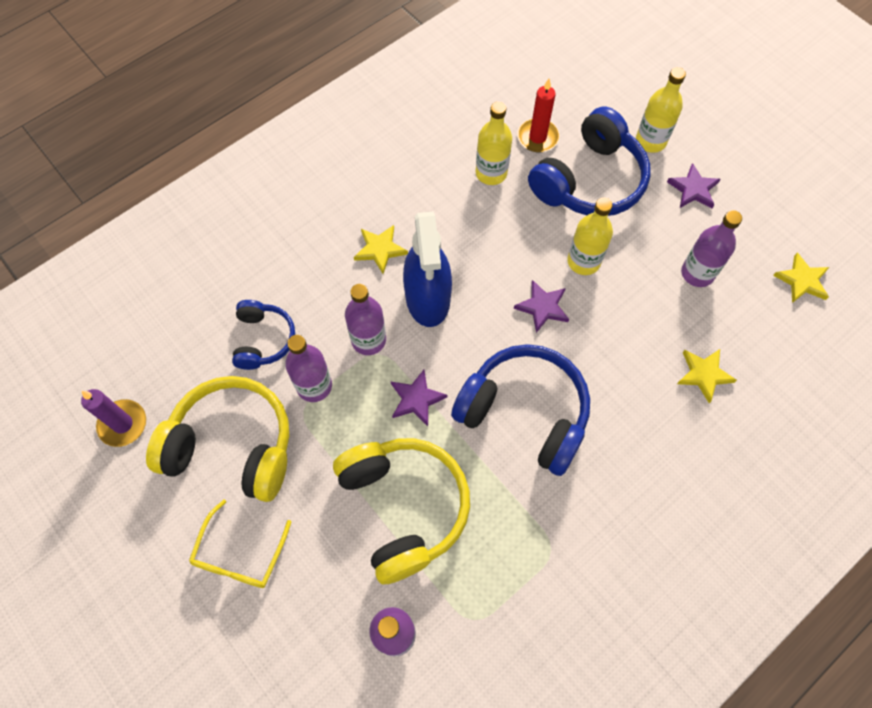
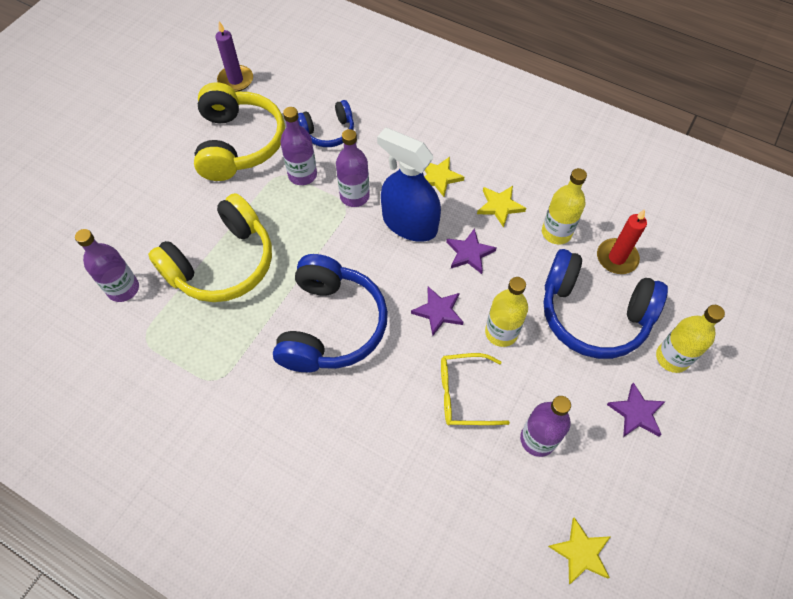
camera: 70 degrees right, 5 degrees down
yellow glasses [189,500,291,588] -> yellow glasses moved to [441,353,510,425]
purple star [391,370,447,426] -> purple star moved to [446,228,497,274]
blue spray bottle [403,211,452,327] -> blue spray bottle turned 60 degrees clockwise [377,127,441,242]
yellow star [677,349,737,403] -> yellow star moved to [477,186,526,228]

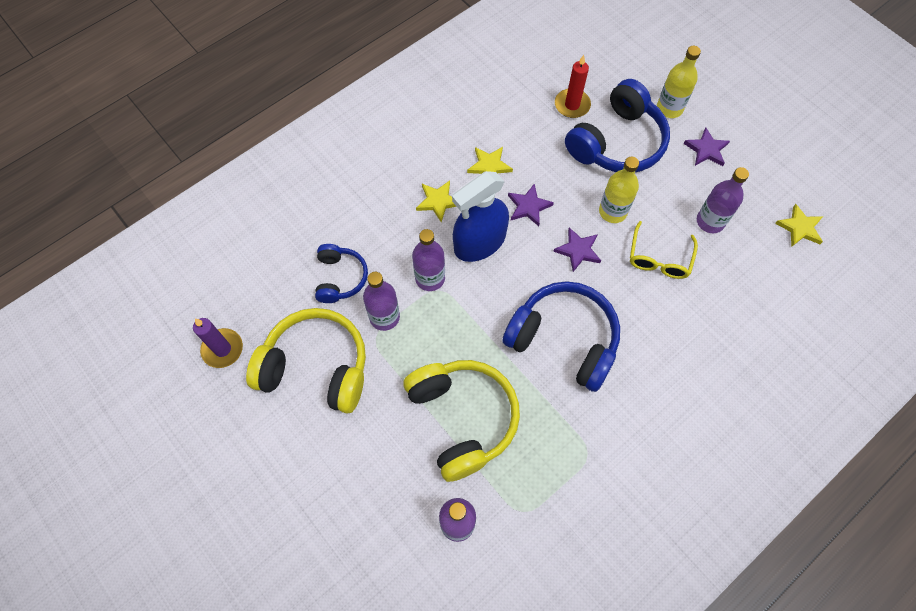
camera: 70 degrees left, 5 degrees up
yellow bottle [542,168,587,244] -> none

